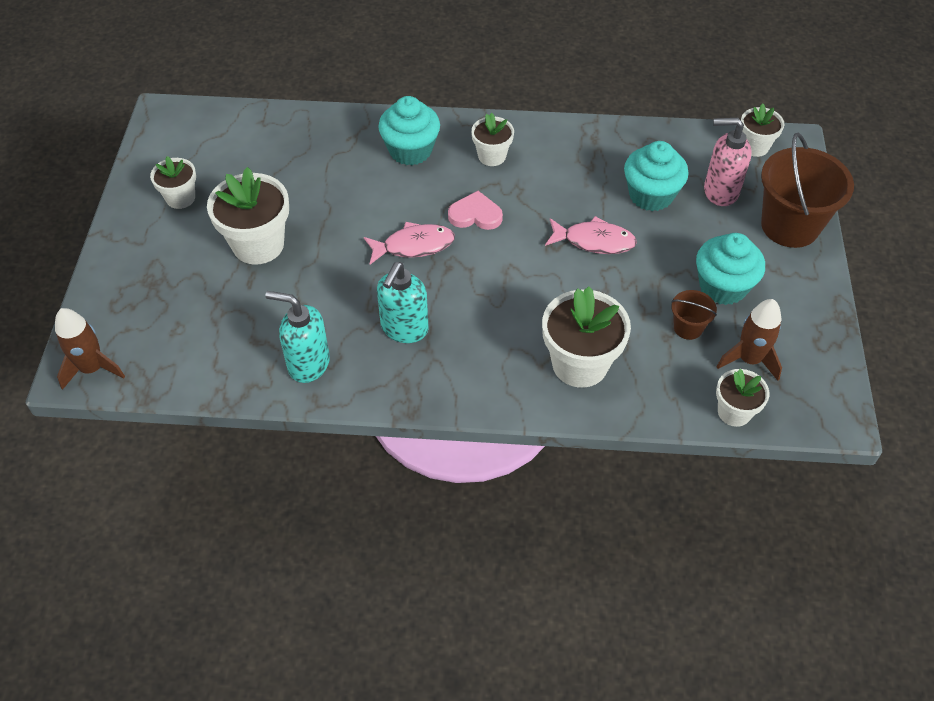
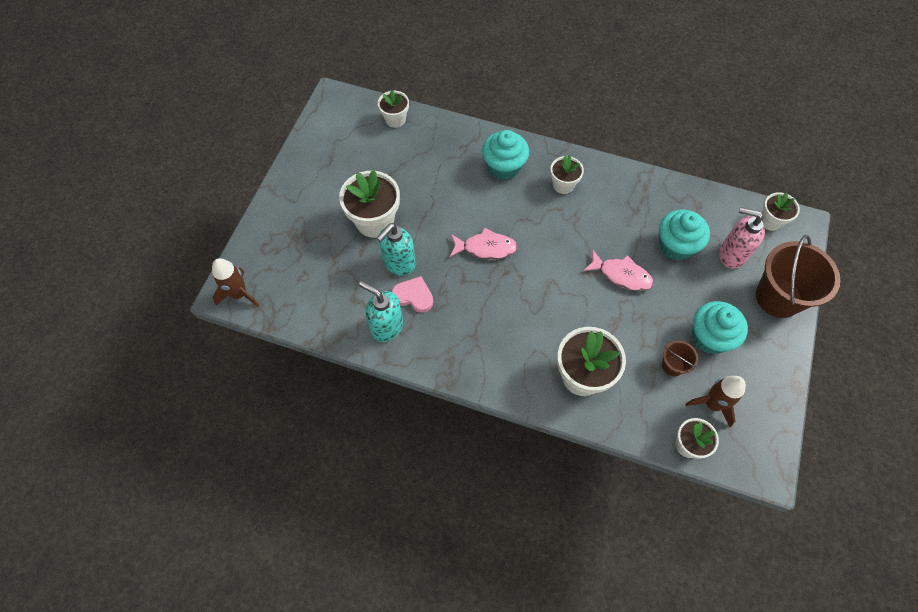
camera: 15 degrees right, 10 degrees up
white flower pot [150,156,196,209] -> white flower pot moved to [378,90,409,128]
turquoise soap dispenser [377,262,429,343] -> turquoise soap dispenser moved to [377,223,416,276]
pink heart [448,191,503,230] -> pink heart moved to [391,276,433,313]

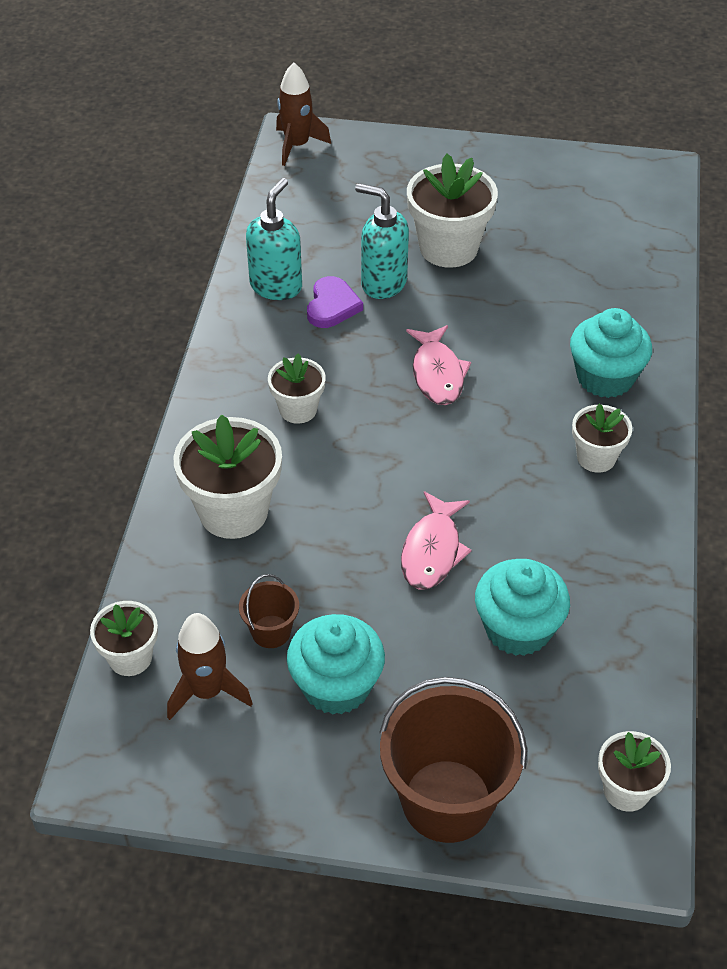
camera: 80 degrees right, 15 degrees down
white flower pot [378,90,409,128] -> white flower pot moved to [268,354,326,424]
pink heart [391,276,433,313] -> purple heart [307,276,363,328]
pink soap dispenser [719,207,765,269] -> none

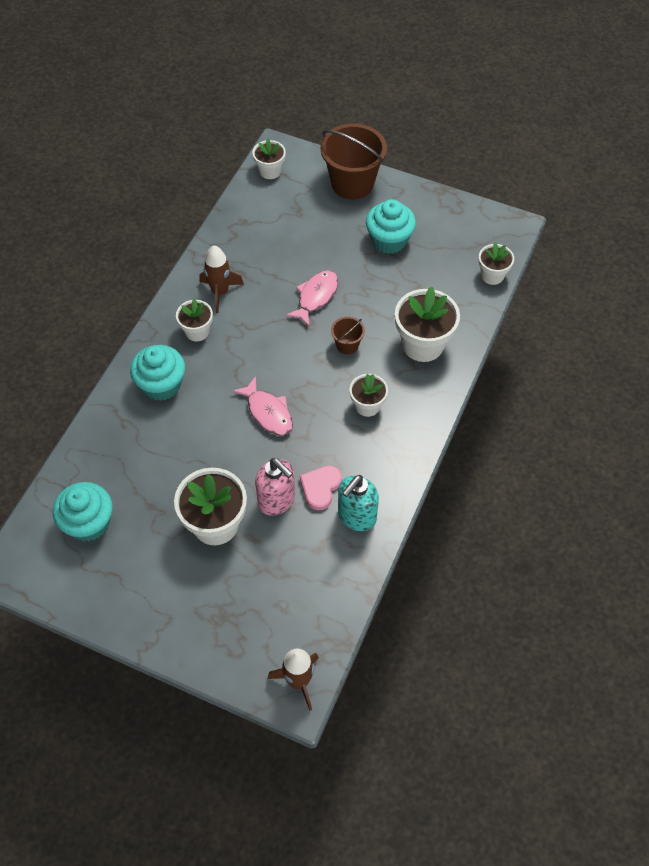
camera: 165 degrees left, 10 degrees up
brown rocket [167,613,253,720] -> brown rocket moved to [200,246,244,313]
brown bucket [239,574,299,648] -> brown bucket moved to [331,317,365,354]
purple heart [307,276,363,328] -> pink heart [300,465,342,510]
turquoise soap dispenser [355,183,409,299] -> pink soap dispenser [255,458,295,516]
pink fish [406,325,471,405] -> pink fish turned 135 degrees clockwise [232,376,293,436]
turquoise cupcake [475,559,570,656] -> turquoise cupcake moved to [53,482,112,541]

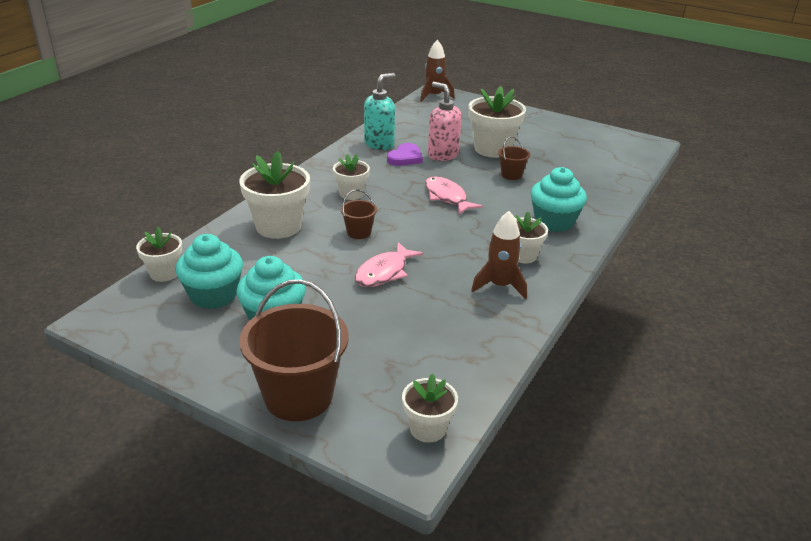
camera: 175 degrees left, 25 degrees down
turquoise cupcake [53,482,112,541] -> turquoise cupcake moved to [176,234,243,309]
pink heart [300,465,342,510] -> purple heart [387,143,423,166]
none -> brown bucket [498,136,530,180]

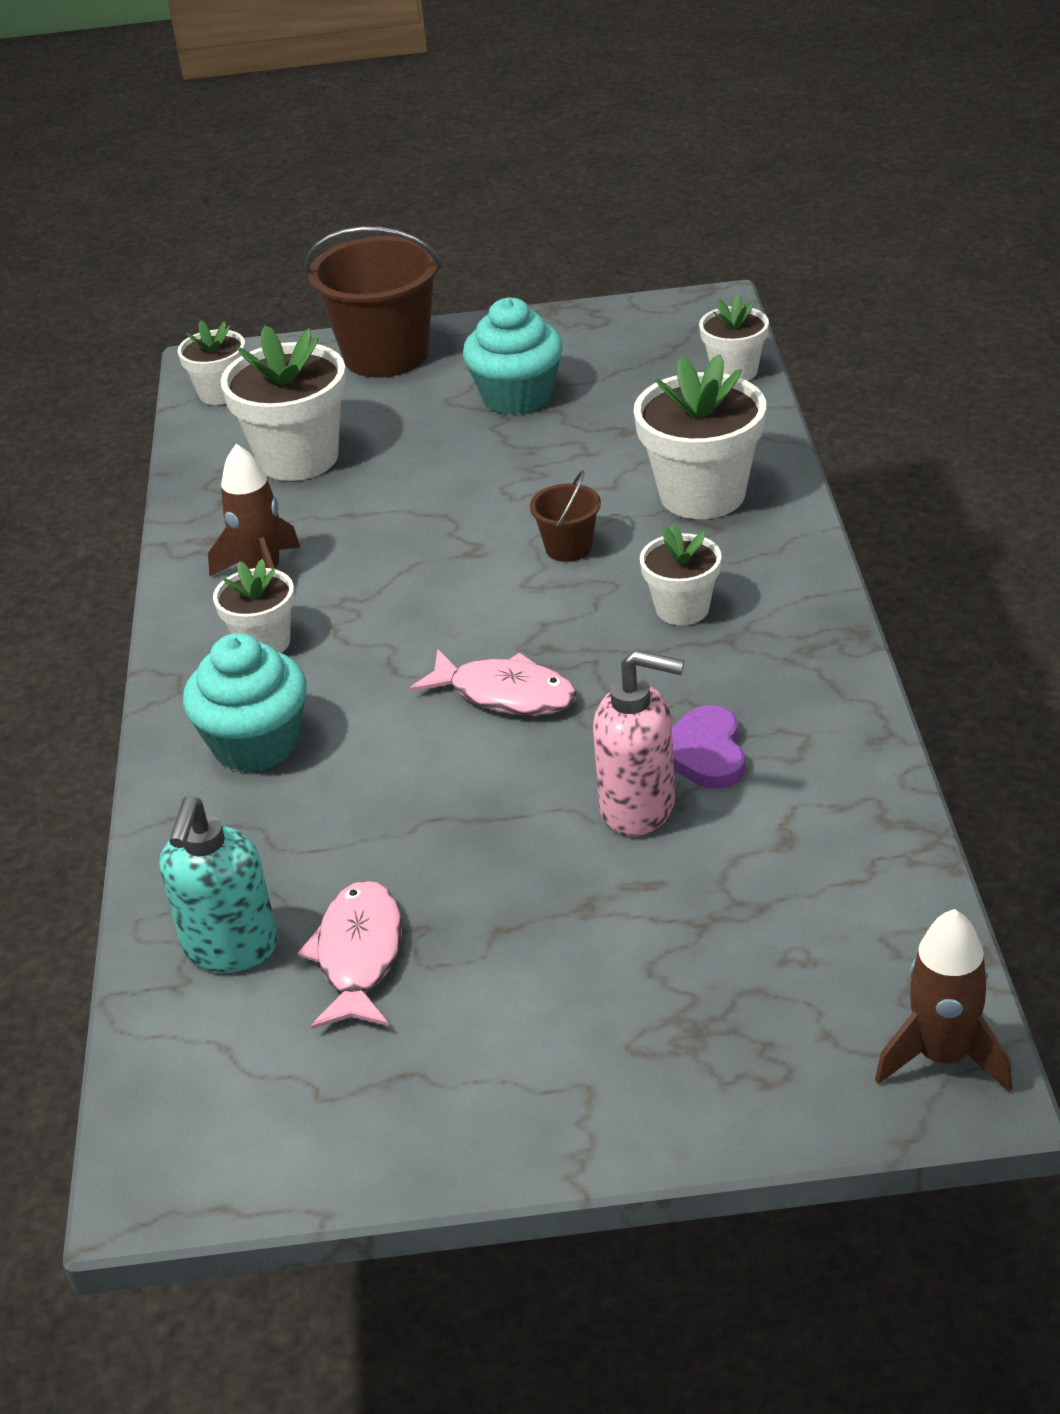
camera: 150 degrees right, 5 degrees up
turquoise cupcake [176,234,243,309] -> none
pink fish [355,242,424,287] -> pink fish moved to [297,881,402,1029]
turquoise soap dispenser [364,73,395,150] -> turquoise soap dispenser moved to [160,796,278,972]
white flower pot [468,86,526,158] -> white flower pot moved to [220,325,346,481]
brown bucket [498,136,530,180] -> none

